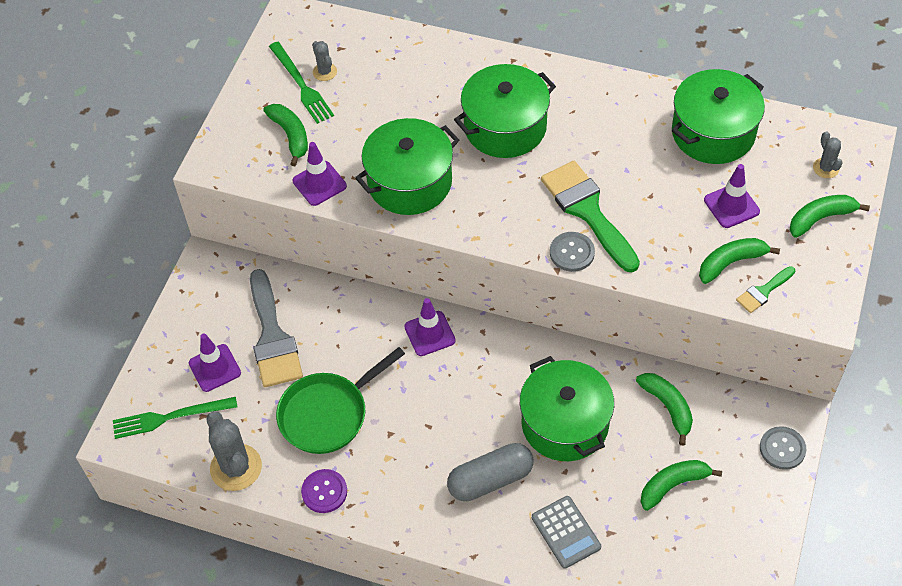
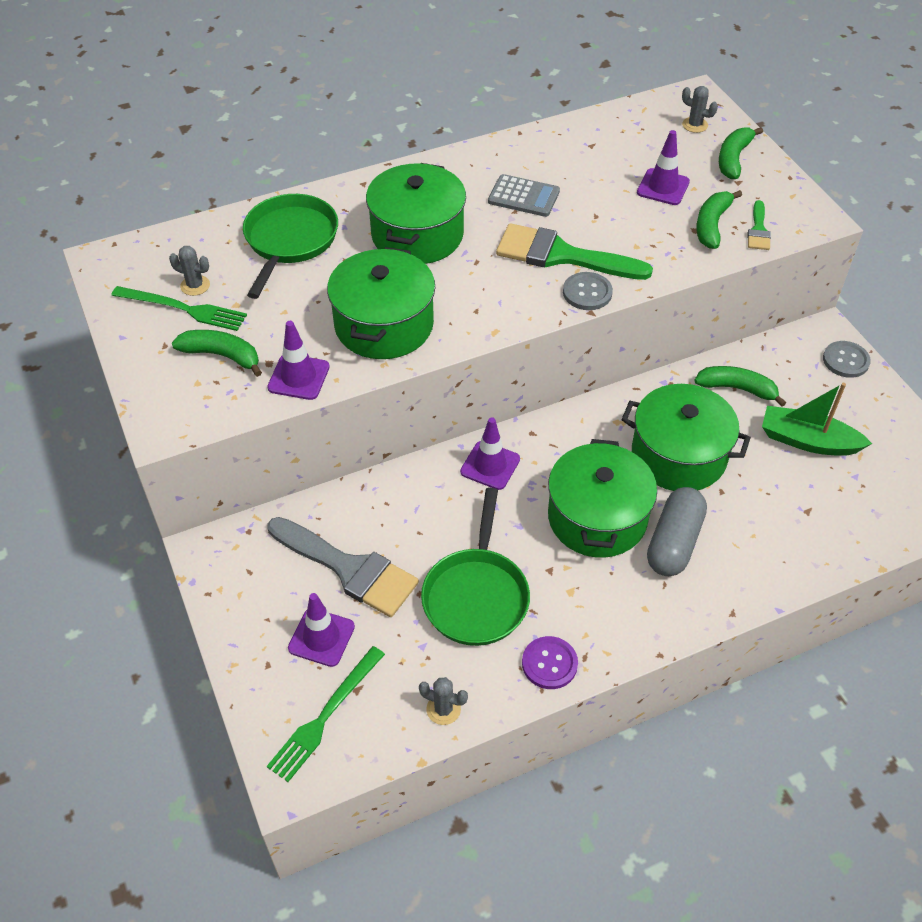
camera: 45 degrees left, 5 degrees down
grey cactus [206,411,262,491] -> grey cactus [419,677,468,725], size x0.52
grey calculator [532,496,601,569] -> grey calculator moved to [488,174,560,217]
green banana [641,460,722,511] -> green boat [762,383,872,456]
green pot [672,69,765,164] -> green pot moved to [548,439,657,558]
none -> green pan [243,194,338,299]

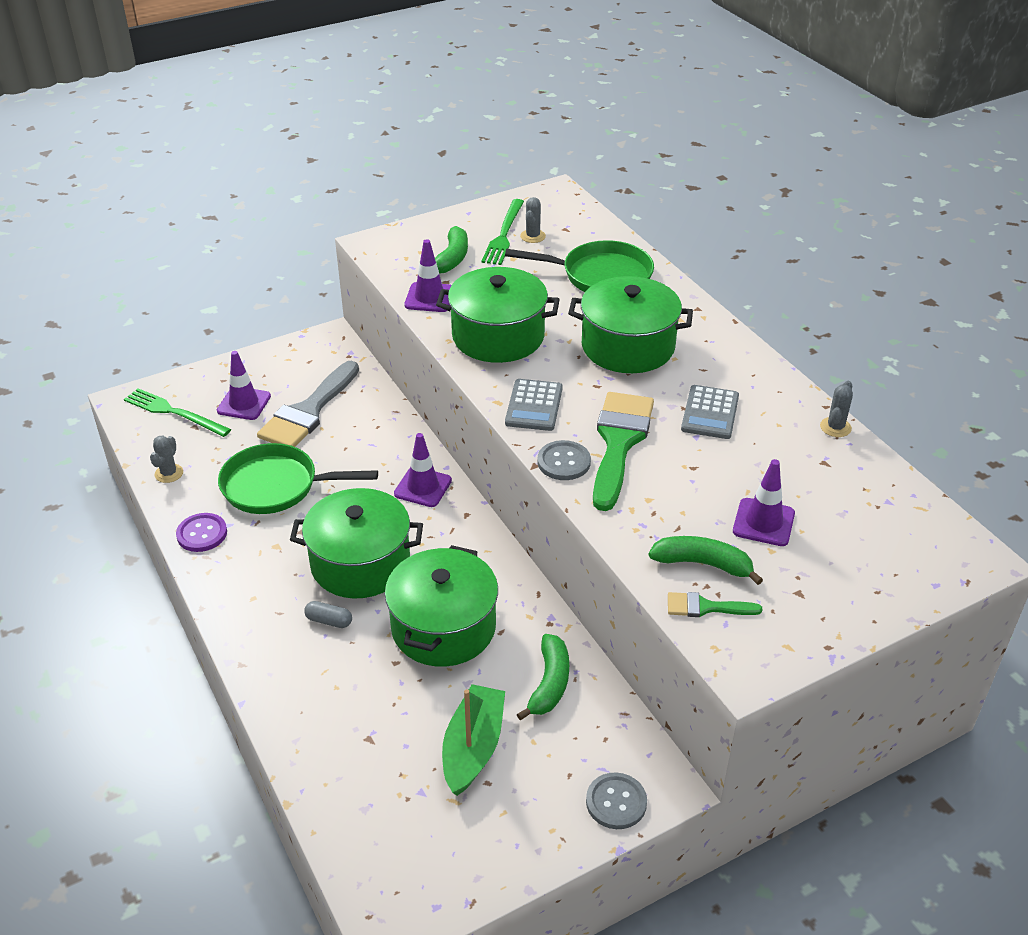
camera: 85 degrees right, 10 degrees down
grey capsule [647,487,707,576] -> grey capsule [304,601,352,628], size x0.47
grey cactus [682,86,718,133] -> grey cactus moved to [820,381,853,437]
green banana [719,127,763,179] -> none
none -> grey calculator [505,379,563,431]

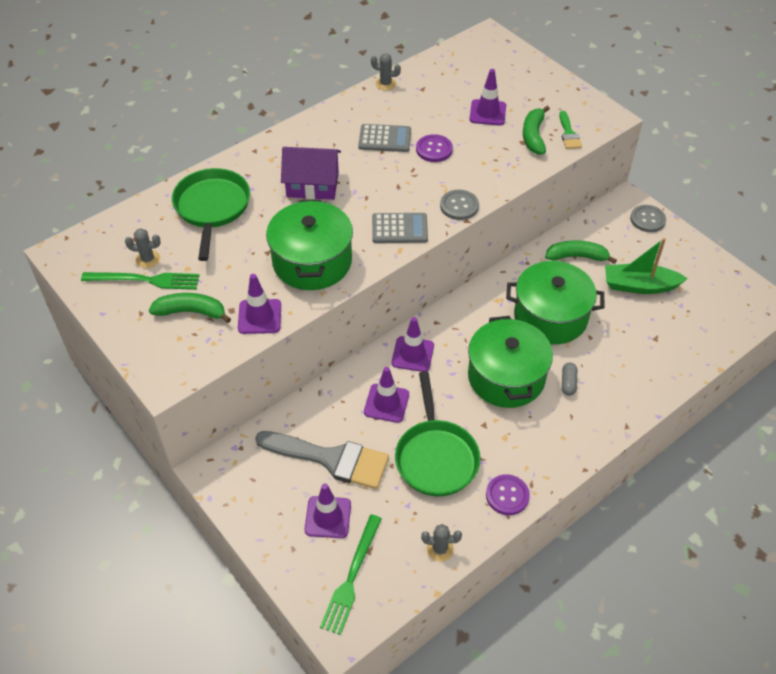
camera: 100 degrees left, 10 degrees up
green pot [568,276,693,373] -> purple house [281,147,341,200]
green brush [593,392,654,511] -> none
none -> purple traffic cone [364,367,409,423]
none -> purple button [416,134,453,162]

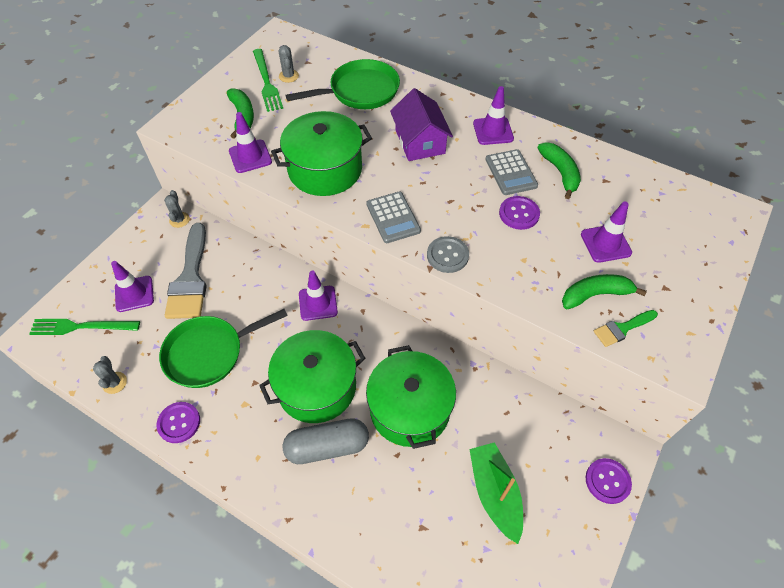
camera: 70 degrees right, 5 degrees up
purple traffic cone [364,367,409,423] -> purple traffic cone moved to [473,86,514,145]
grey cactus [371,53,401,90] -> grey cactus moved to [164,190,190,228]
green banana [545,240,617,264] -> green banana moved to [537,142,581,199]
grey capsule [562,362,577,396] -> grey capsule [283,418,369,464], size x2.12
grey button [630,205,666,232] -> purple button [586,458,632,504]

